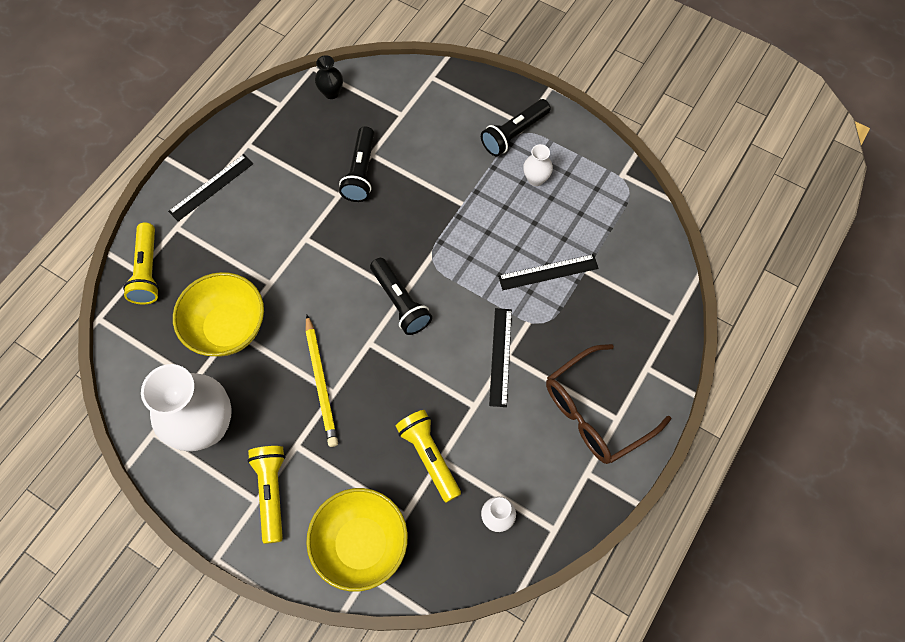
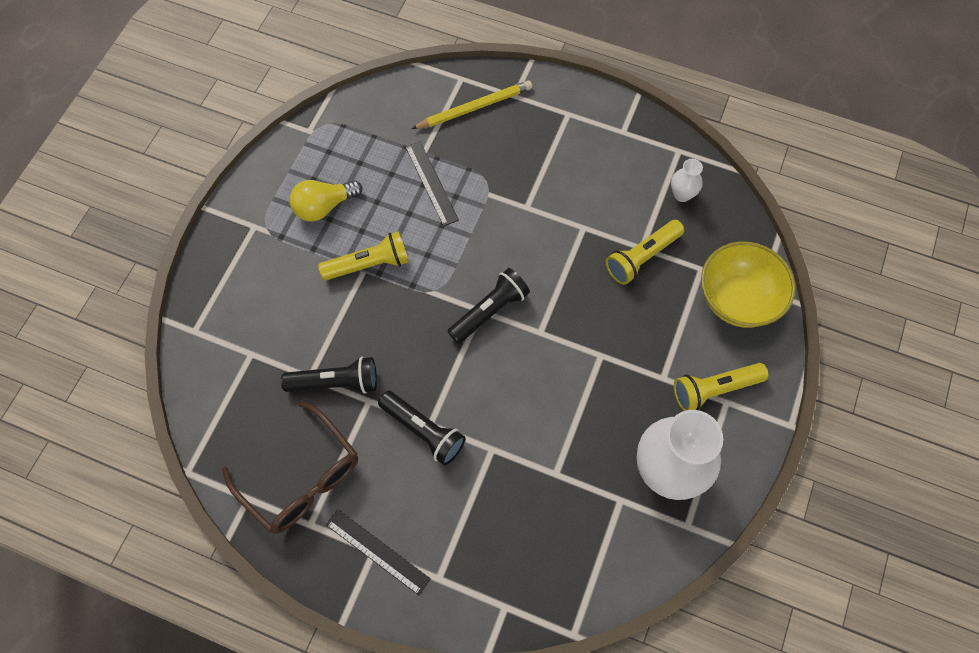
camera: 100 degrees left, 0 degrees up
yellow flashlight [123,223,160,304] -> yellow flashlight moved to [318,231,409,280]
yellow bowl [173,272,264,357] -> none
yellow pencil [305,315,338,447] -> yellow pencil moved to [411,81,532,129]
black vase [315,55,343,99] -> none
black flashlight [481,99,551,156] -> black flashlight moved to [378,391,466,465]
black ruler [489,308,512,407] -> none
white vase [523,144,553,186] -> yellow light bulb [290,180,362,222]
brown glasses [546,344,671,464] -> brown glasses moved to [222,401,358,534]

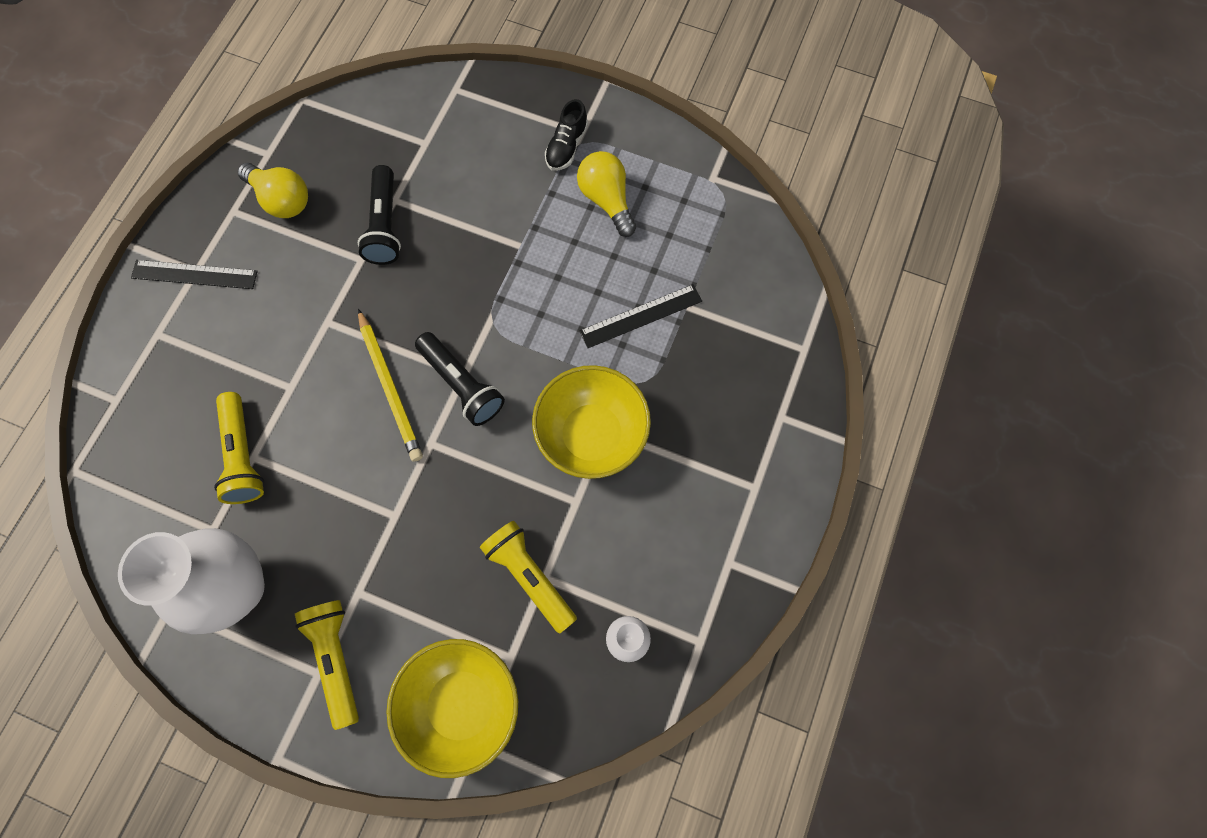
camera: 90 degrees right, 5 degrees up
brown glasses [222,401,358,534] -> yellow light bulb [238,163,308,218]
yellow flashlight [318,231,409,280] -> yellow flashlight moved to [214,392,264,504]
black ruler [326,509,431,595] -> black ruler turned 60 degrees clockwise [131,260,258,289]
black flashlight [378,391,466,465] -> none
yellow pencil [411,81,532,129] -> yellow pencil moved to [358,309,423,462]
none -> yellow bowl [532,365,651,479]
none -> black shoe [545,99,588,171]

